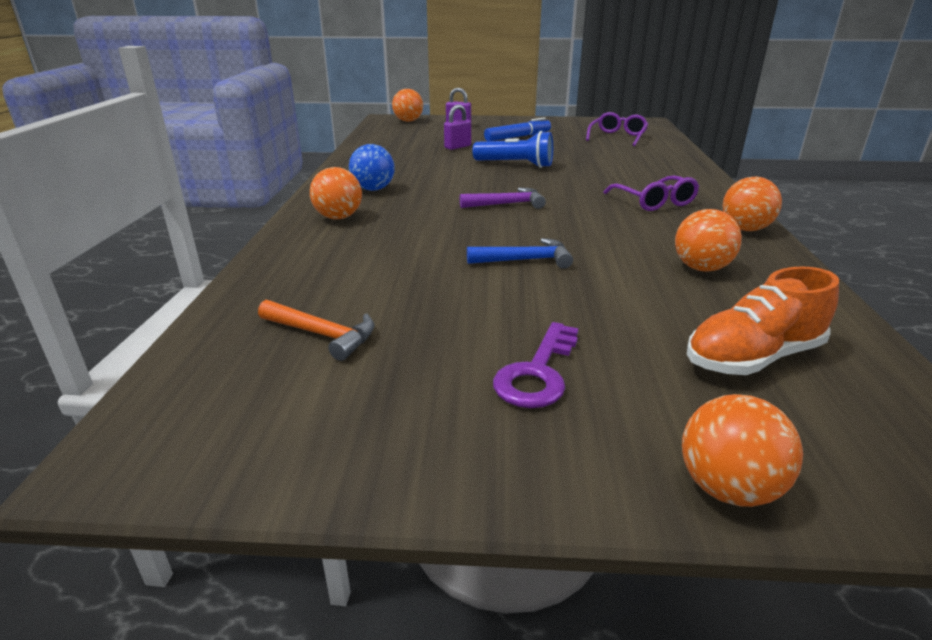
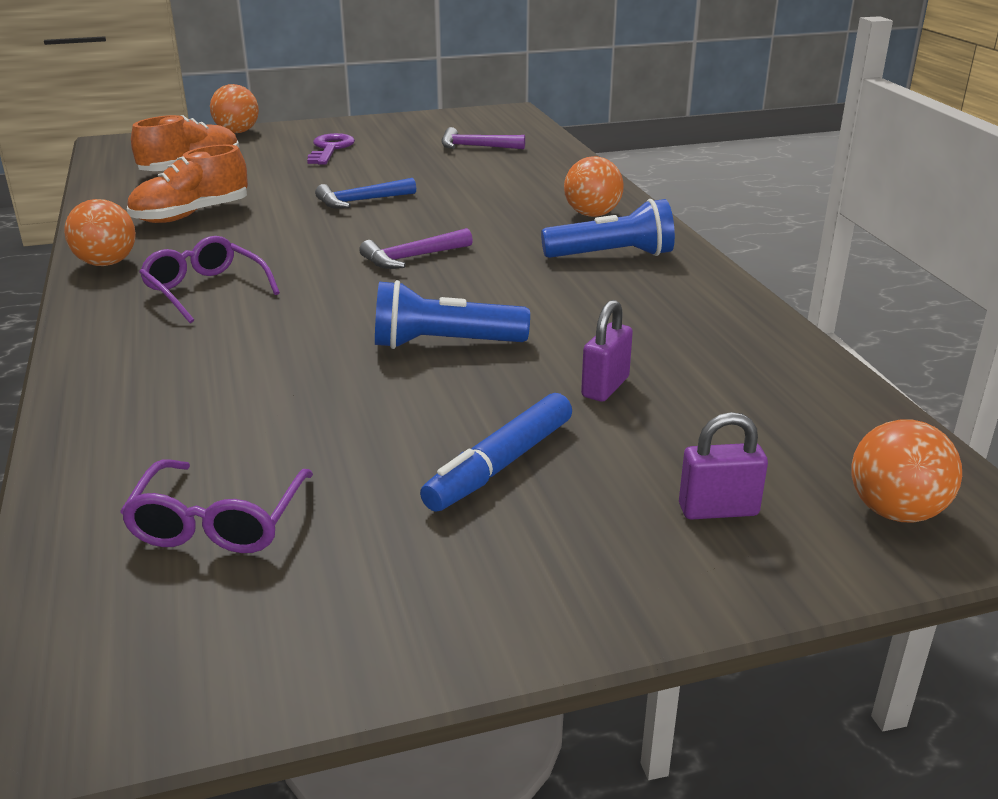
camera: 160 degrees right, 0 degrees up
orange hammer [258,300,374,361] -> purple hammer [441,127,525,149]
blue ball [349,144,395,191] -> blue flashlight [541,199,675,258]
orange ball [675,209,742,272] -> orange shoe [127,144,248,223]

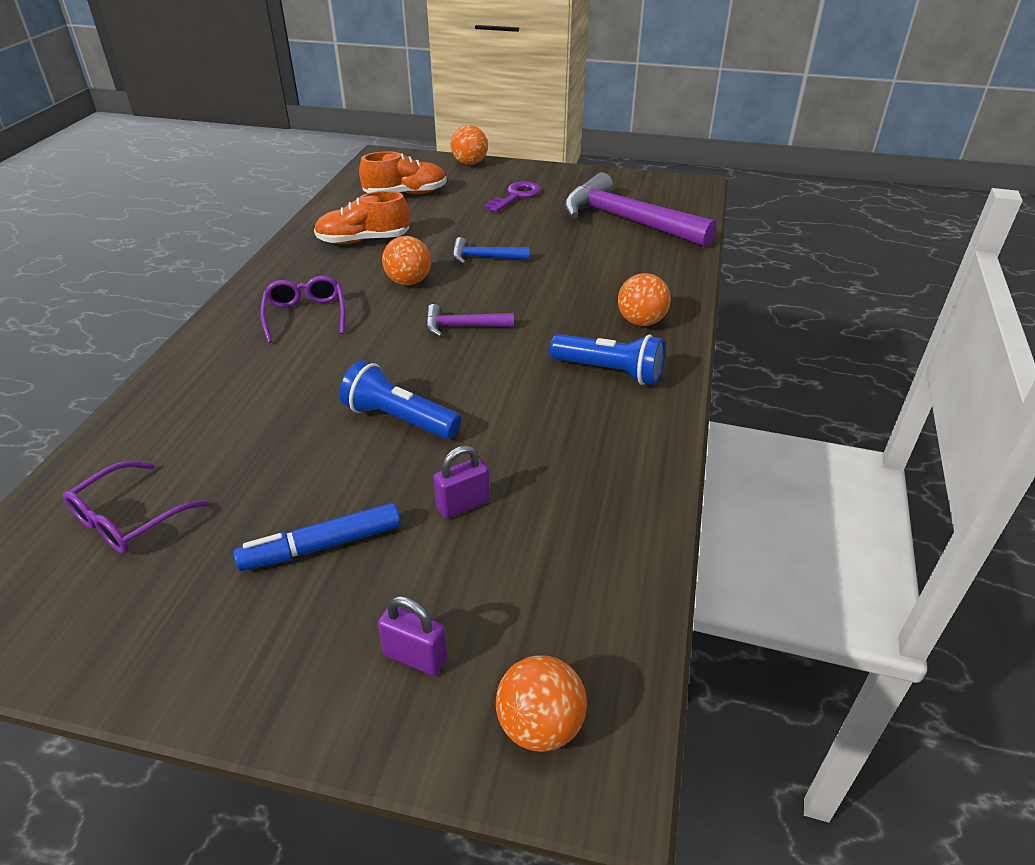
camera: 30 degrees right, 10 degrees up
orange ball [64,199,136,266] -> orange ball moved to [382,236,431,285]
purple hammer [441,127,525,149] -> purple hammer [564,172,716,247], size x2.14

